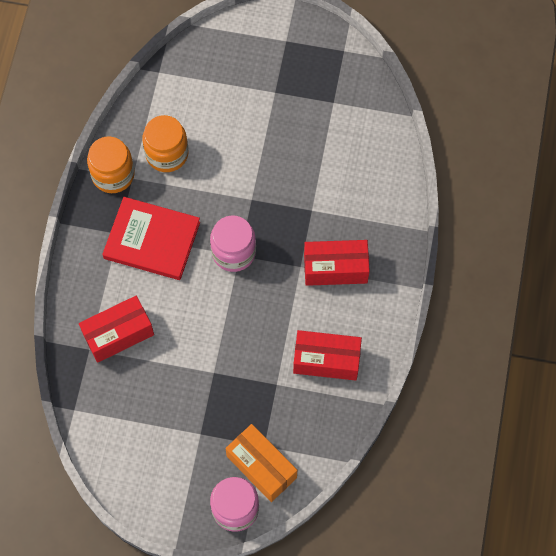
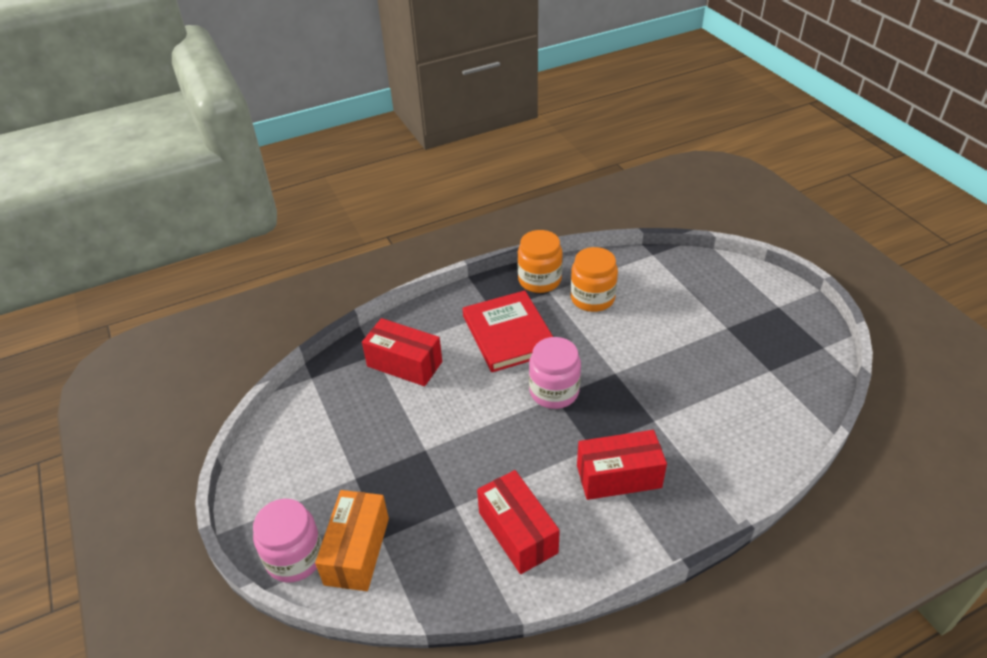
camera: 55 degrees right, 25 degrees down
red box [304,240,370,286] -> red box turned 60 degrees counterclockwise [577,430,667,500]

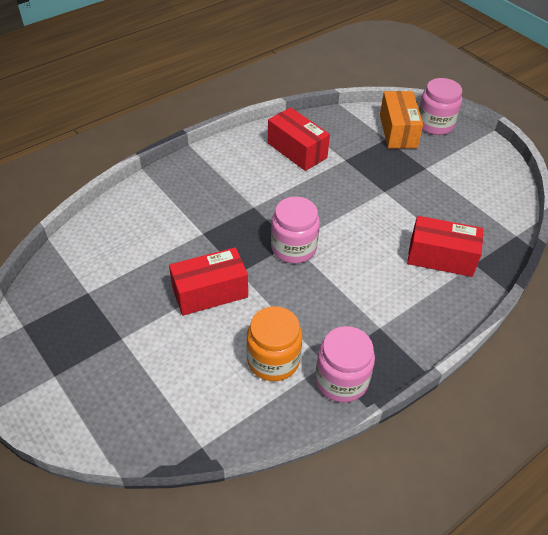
camera: 165 degrees right, 5 degrees up
red book [463,290,553,372] -> none
orange jar [517,230,563,293] -> pink jar [315,326,375,402]
red box [577,430,667,500] -> red box moved to [169,247,248,316]

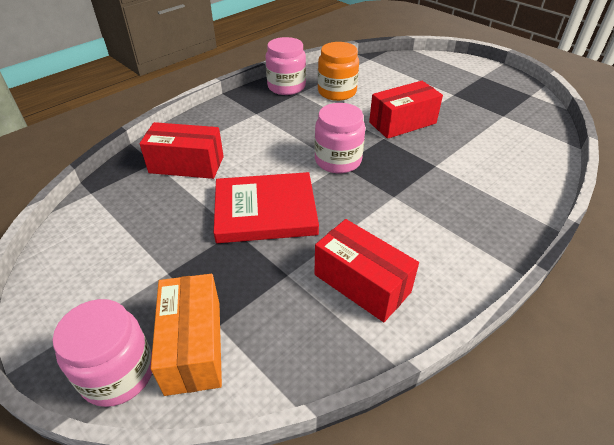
camera: 175 degrees right, 5 degrees down
none -> red book [214,172,319,243]

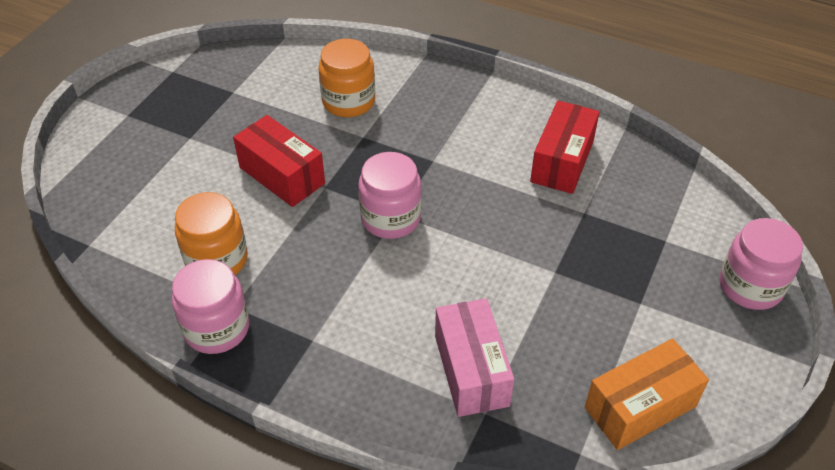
camera: 110 degrees left, 5 degrees up
red box [139,122,224,179] -> pink box [435,298,514,417]
orange box [151,274,222,396] -> orange box moved to [585,339,709,450]
red book [214,172,319,243] -> none
none -> orange jar [318,39,375,117]

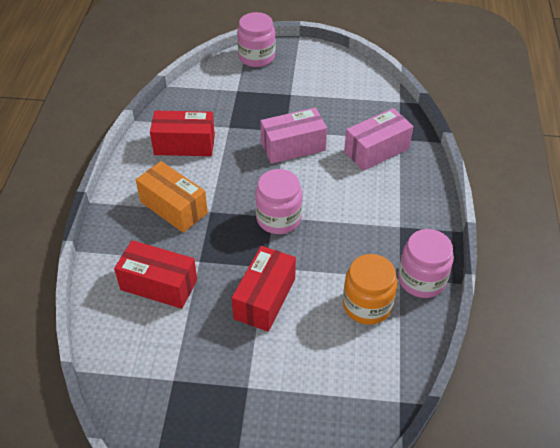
camera: 110 degrees left, 0 degrees up
orange jar [318,39,375,117] -> red box [114,240,197,309]
orange box [585,339,709,450] -> orange box moved to [136,161,208,233]
none -> pink box [260,108,327,164]

